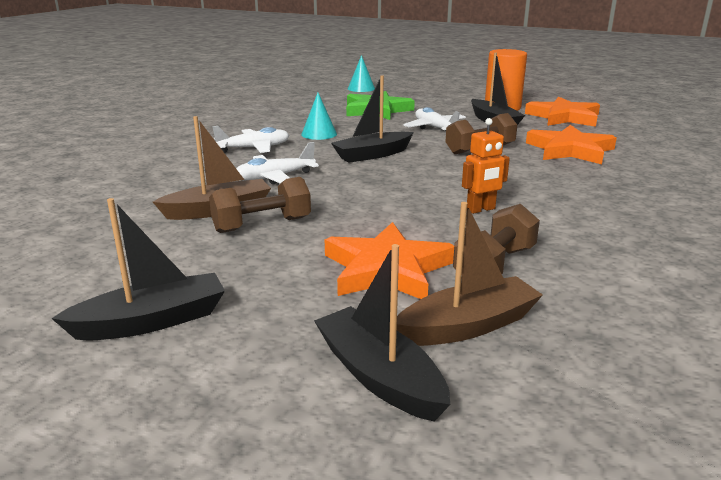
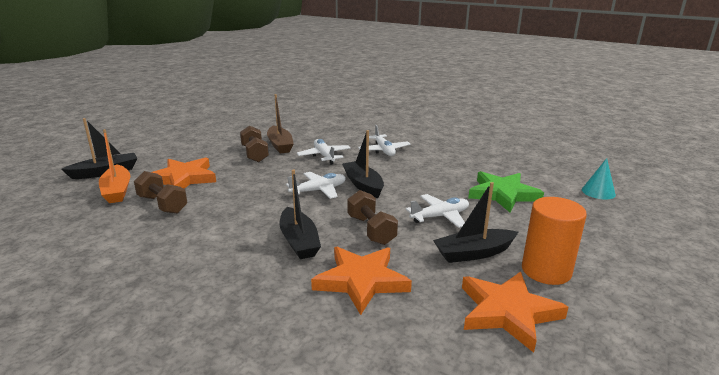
camera: 95 degrees right, 0 degrees up
black boat [51,198,225,341] -> black boat moved to [279,170,321,259]
turquoise cone [301,93,337,140] -> none
brown boat [397,202,543,346] -> orange boat [99,129,130,203]
orange robot [462,118,510,214] -> none
none -> white plane [286,172,346,199]

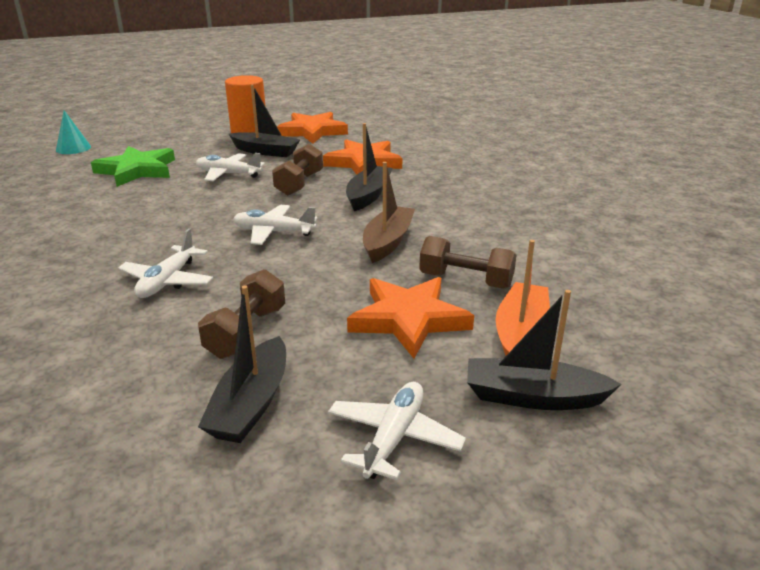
camera: 140 degrees left, 5 degrees up
brown dumbbell [134,171,188,214] -> brown dumbbell turned 60 degrees counterclockwise [419,236,517,289]
brown boat [267,94,294,154] -> brown boat moved to [363,162,415,263]
black boat [342,130,384,198] -> black boat moved to [198,285,286,443]
white plane [358,125,411,156] -> white plane moved to [328,382,466,480]

